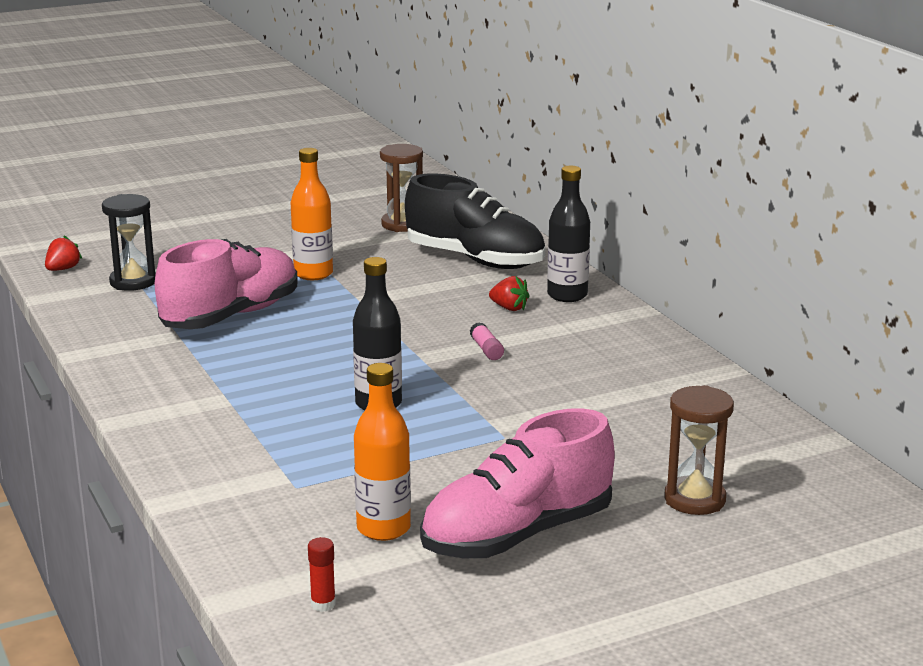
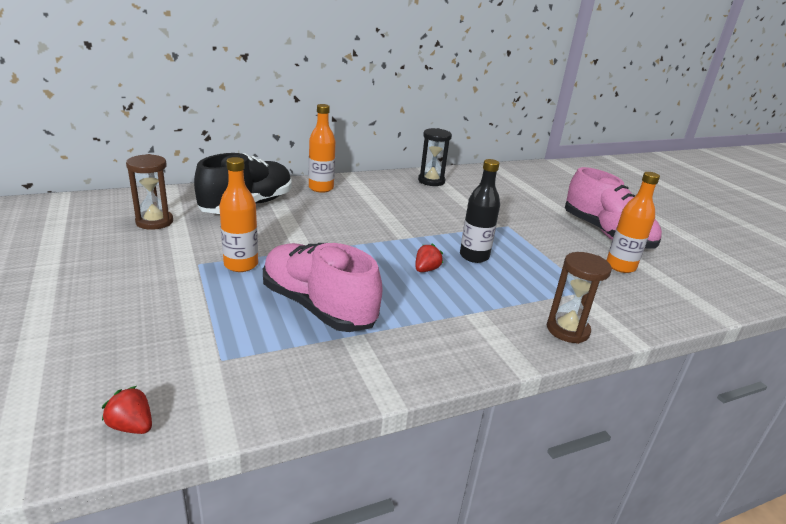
camera: 90 degrees left, 5 degrees up
black hourglass [102,194,156,291] -> black hourglass moved to [418,128,452,186]
red glue stick [308,537,336,612] -> none
pink glue stick [470,322,504,360] -> none
red strawberry [489,276,529,311] -> red strawberry moved to [415,243,443,272]
black bottle [547,166,590,302] -> orange bottle [309,104,336,193]
brown hourglass [664,385,734,515] -> brown hourglass moved to [547,252,612,344]

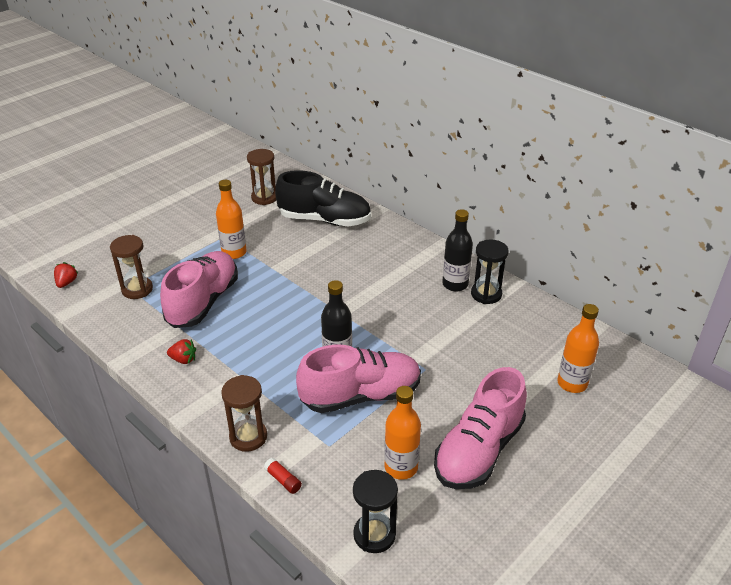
camera: 70 degrees right, 10 degrees up
orange bottle [309,104,336,193] -> orange bottle moved to [557,304,599,393]
red strawberry [415,243,443,272] -> red strawberry moved to [167,339,196,364]
none -> brown hourglass [110,235,153,299]
none -> red glue stick [264,458,302,494]
none -> pink shoe [296,345,421,413]
none -> black hourglass [353,470,398,553]
none -> black bottle [442,209,473,292]

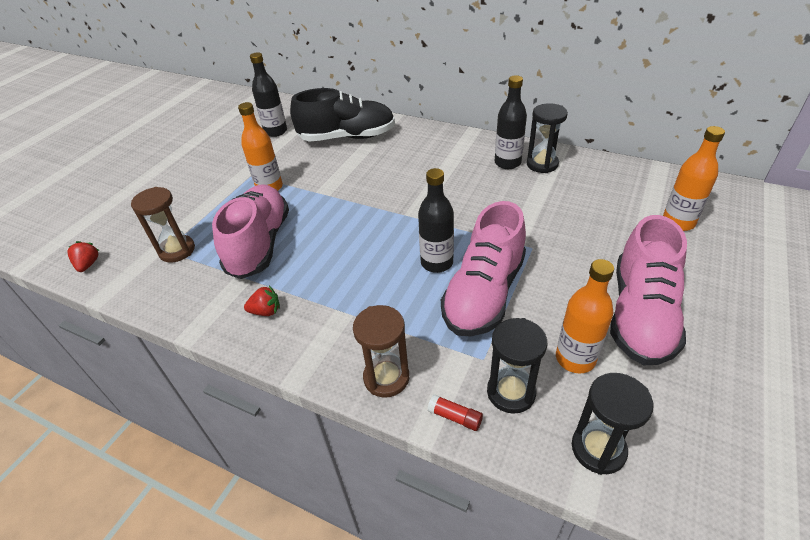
camera: 15 degrees left, 5 degrees up
brown hourglass [247,149,276,205] -> black bottle [250,52,287,137]
pink shoe [296,345,421,413] -> pink shoe turned 150 degrees clockwise [441,201,526,336]
none -> black hourglass [487,318,547,414]

